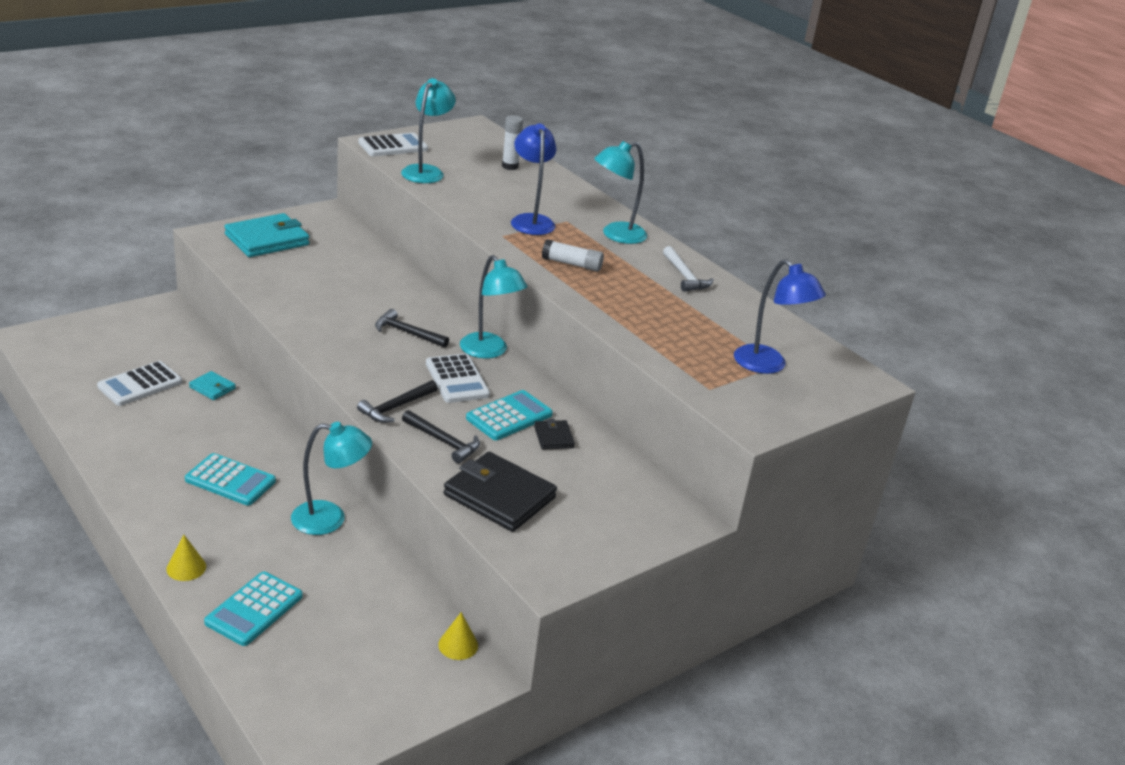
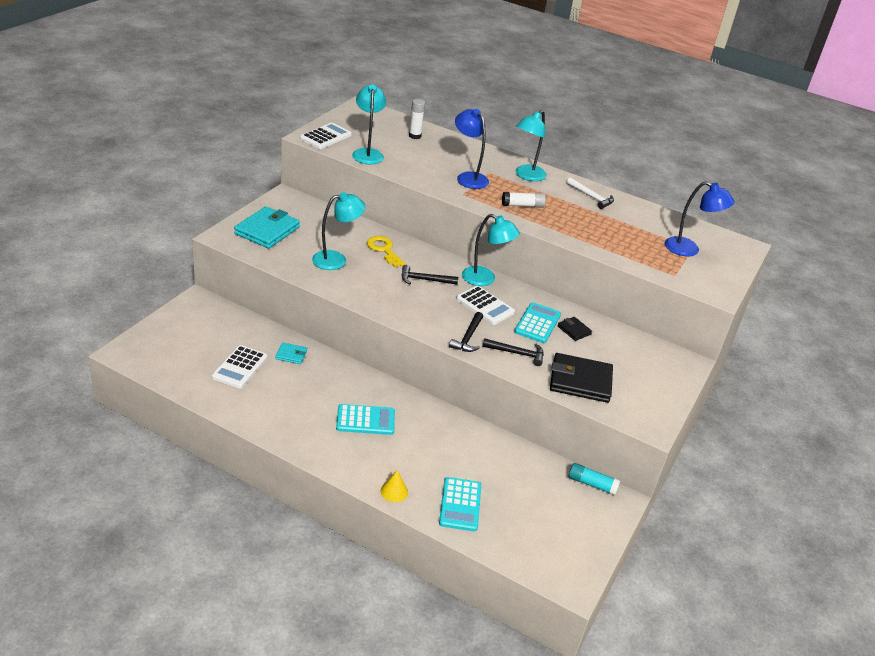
camera: 25 degrees left, 5 degrees up
turquoise lamp [291,422,372,535] -> turquoise lamp moved to [312,192,365,270]
yellow cone [438,612,478,660] -> turquoise glue stick [568,463,621,496]
none -> yellow key [367,236,405,267]

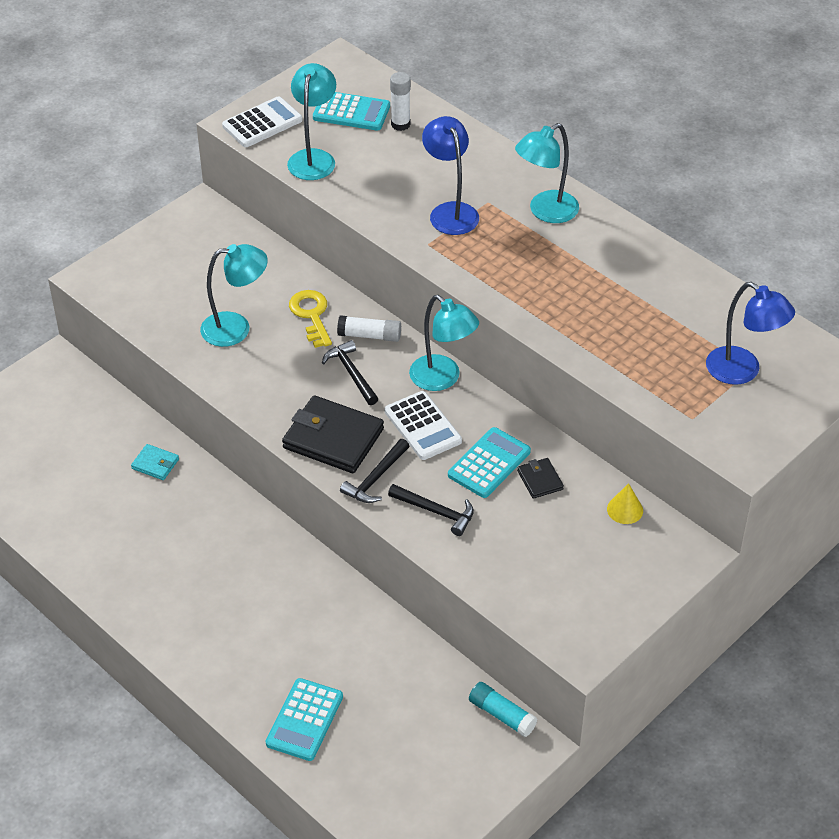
camera: 20 degrees right, 10 degrees up
white calculator [212,345,267,389] -> none
turquoise wallet [234,206,300,249] -> none
turquoise calculator [336,404,395,435] -> turquoise calculator moved to [313,92,390,131]
yellow cone [381,471,408,502] -> yellow cone moved to [607,483,643,524]
black hammer [402,265,458,285] -> black hammer turned 45 degrees clockwise [322,340,378,405]
white glue stick [502,192,546,208] -> white glue stick moved to [337,315,401,342]
black wallet [550,353,613,403] -> black wallet moved to [282,395,384,473]
white hammer [567,177,614,209] -> none

